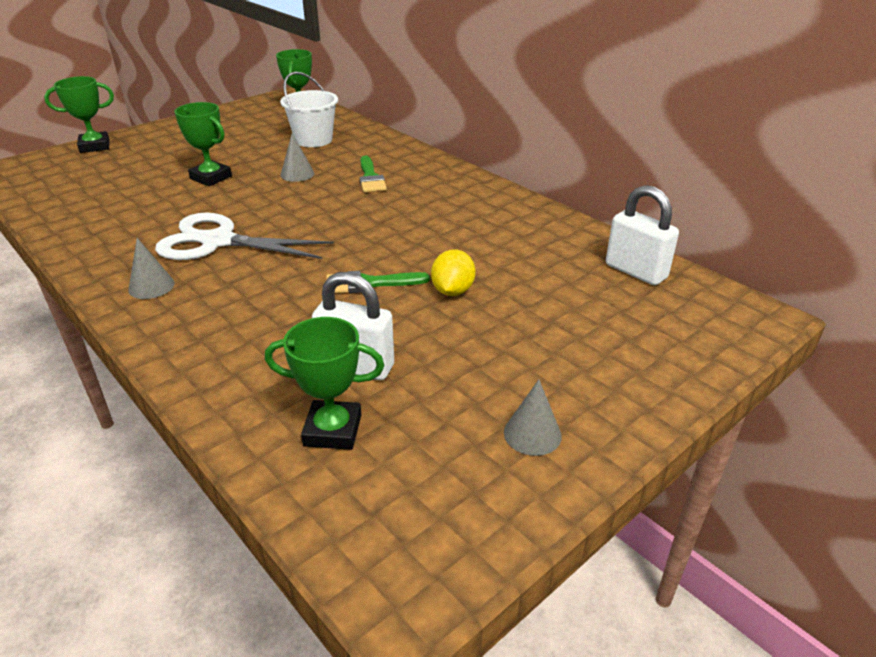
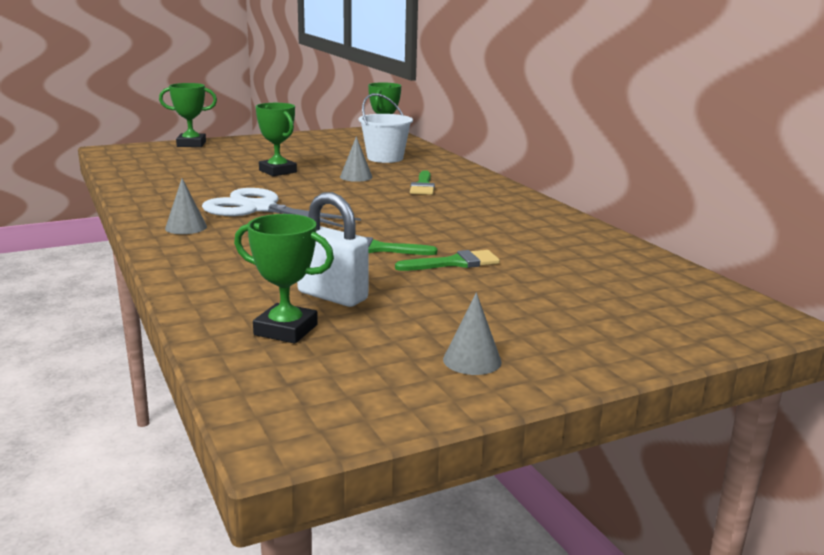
camera: 15 degrees right, 15 degrees down
yellow lemon [431,249,476,296] -> green brush [395,250,500,271]
white padlock [606,185,679,285] -> none

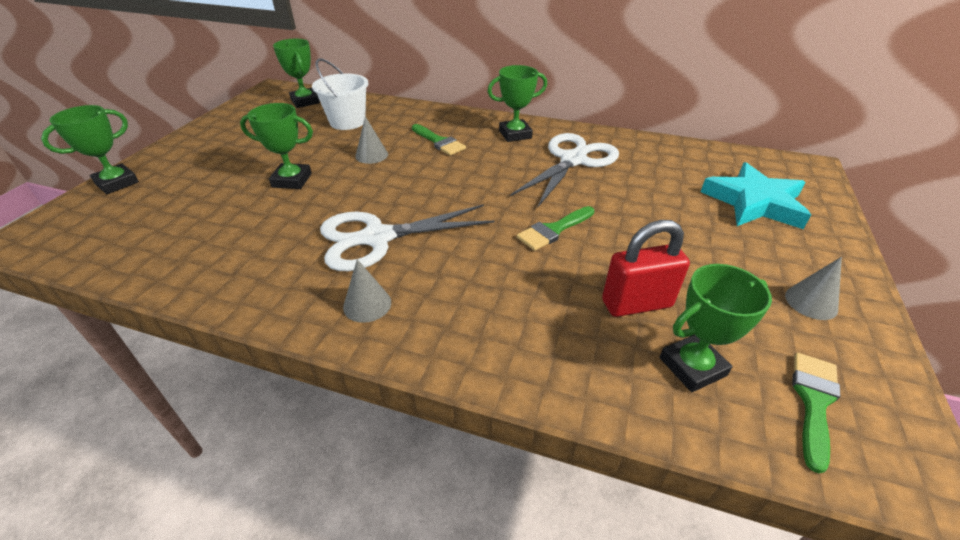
camera: 45 degrees left, 20 degrees up
white padlock [297,192,369,307] -> red padlock [602,220,690,317]
green brush [395,250,500,271] -> green brush moved to [792,353,841,473]
none -> green trophy [487,65,547,142]
none -> white scissors [510,133,619,208]
none -> turquoise star [701,162,811,229]

